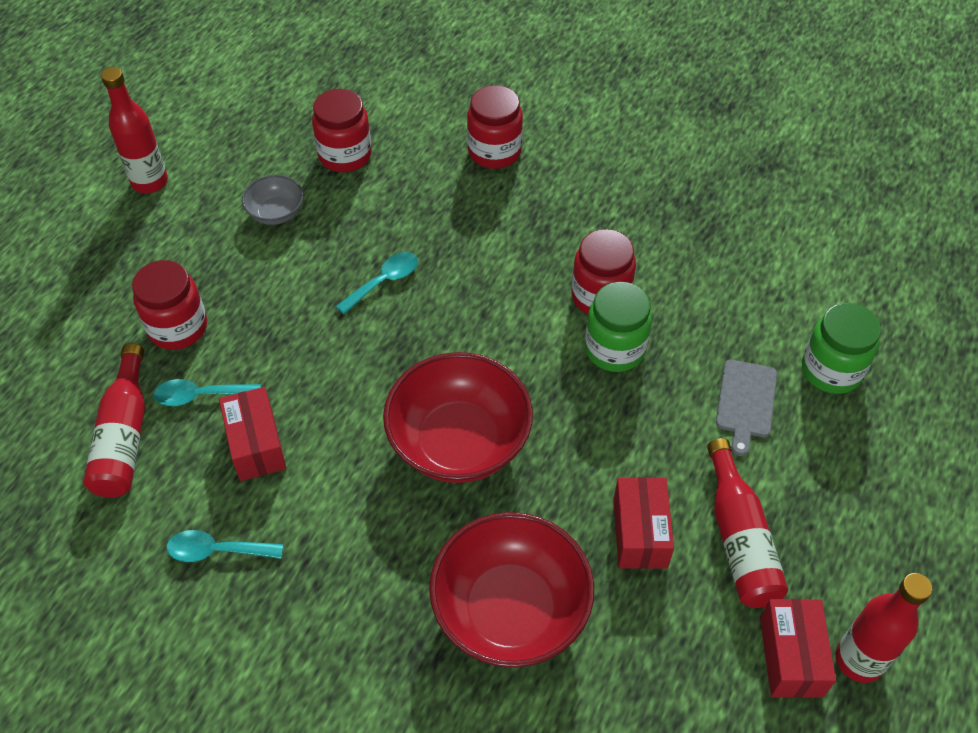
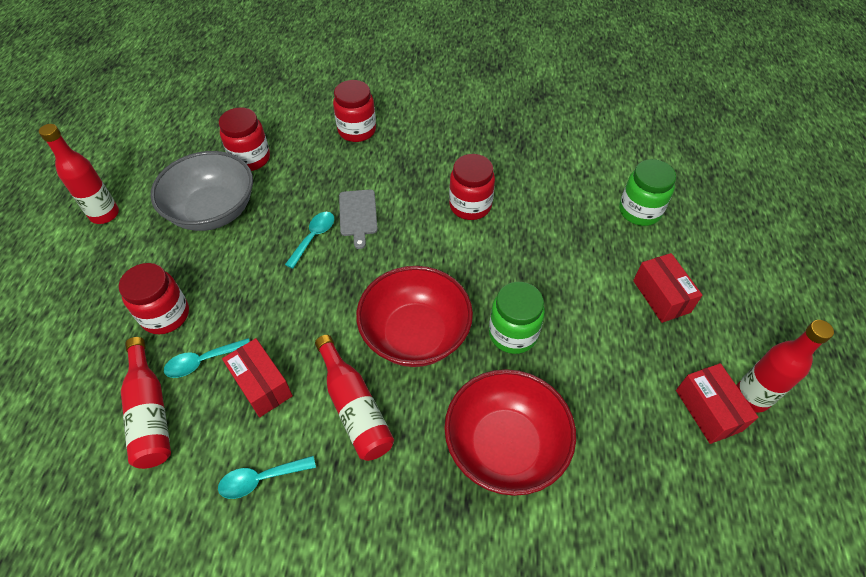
camera: 20 degrees left, 0 degrees up
grey bowl [242,175,304,225] -> grey bowl [150,151,253,231], size x2.06
green jar [585,282,652,372] -> green jar moved to [489,282,545,354]
red box [613,477,674,569] -> red box moved to [633,253,703,323]
red bottle [707,438,788,608] -> red bottle moved to [315,335,394,461]
grey cutting board [716,360,777,456] -> grey cutting board moved to [339,189,378,249]

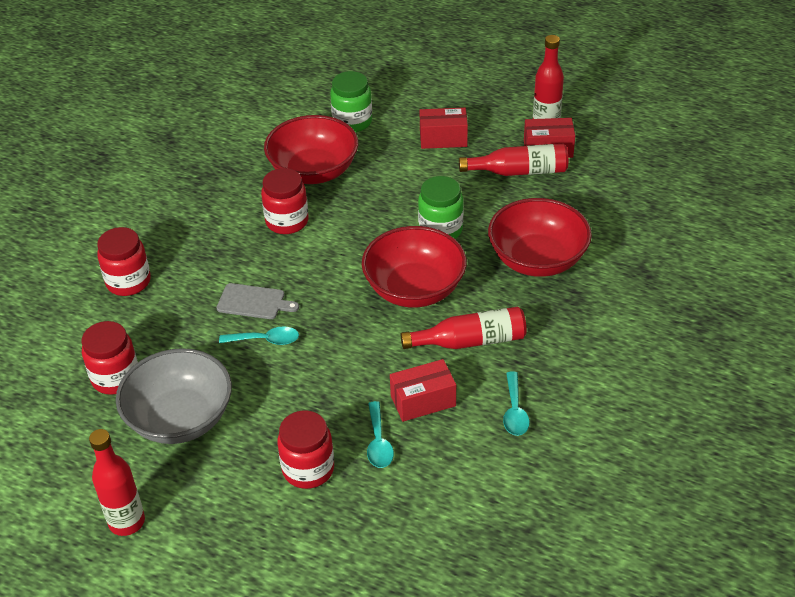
camera: 70 degrees left, 10 degrees down
red bottle [121,337,171,469] -> red bottle moved to [459,144,568,176]
turquoise spoon [285,212,334,269] -> turquoise spoon turned 135 degrees clockwise [219,326,299,345]
none -> red bowl [264,115,358,184]

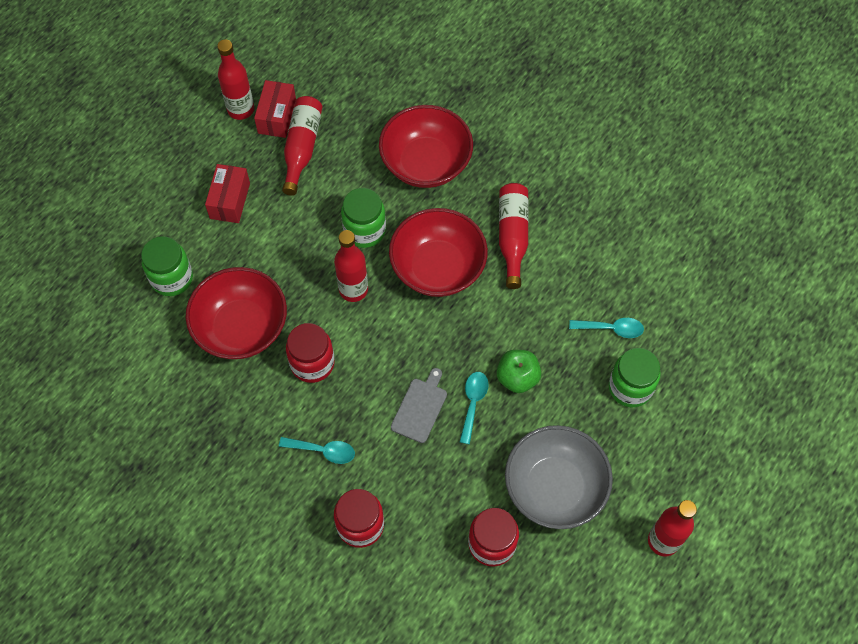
camera: 80 degrees left, 20 degrees up
red jar [277,410,334,489] -> green jar [609,348,661,407]
red box [390,359,456,422] -> none
turquoise spoon [503,372,530,436] -> turquoise spoon moved to [279,437,355,464]
none -> red bottle [334,230,368,302]
none -> green apple [497,350,542,393]

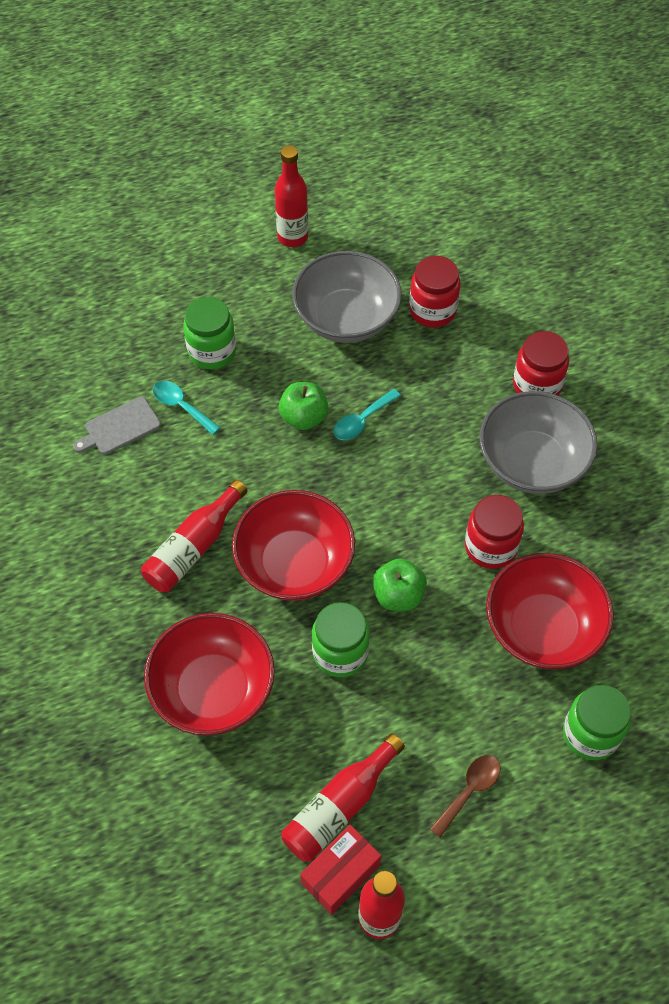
camera: 145 degrees left, 5 degrees down
red box [205,164,250,223] -> brown spoon [430,755,500,838]
turquoise spoon [279,437,355,464] -> grey bowl [479,391,597,494]
red bottle [334,230,368,302] -> green apple [373,558,427,611]
grey cutting board [391,368,447,443] -> grey cutting board moved to [73,397,161,454]

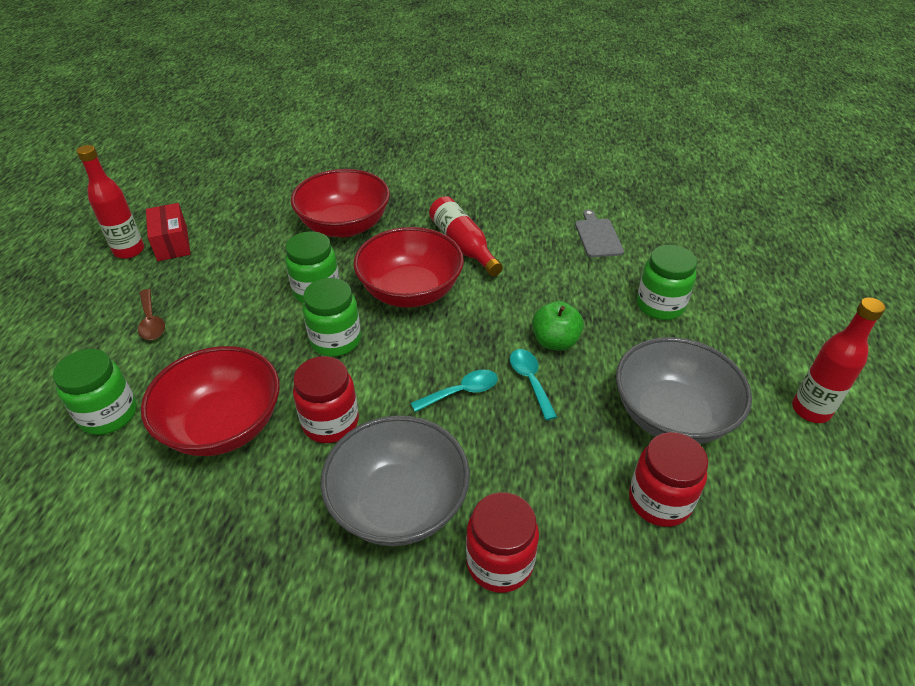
camera: 115 degrees right, 15 degrees down
turquoise spoon [153,381,220,435] -> turquoise spoon moved to [411,370,498,412]
red bottle [281,733,405,862] -> none
green apple [373,558,427,611] -> green jar [303,278,361,357]

